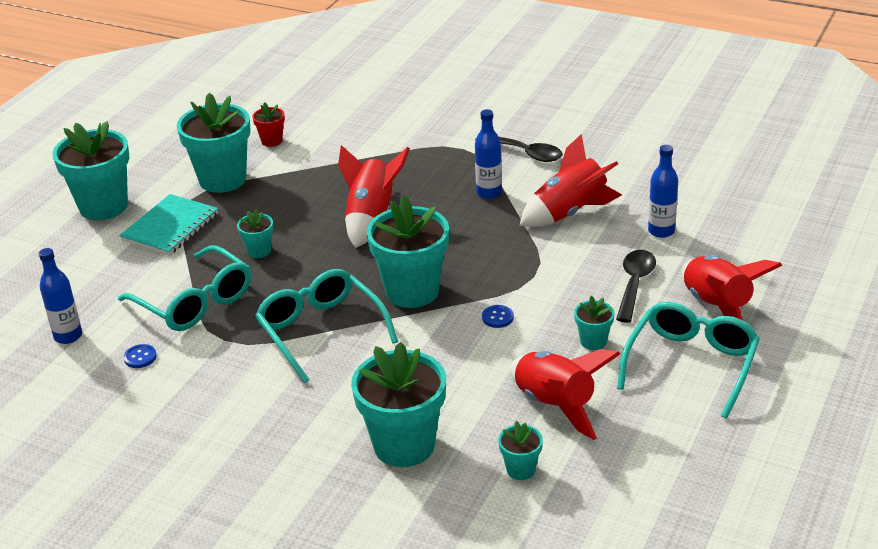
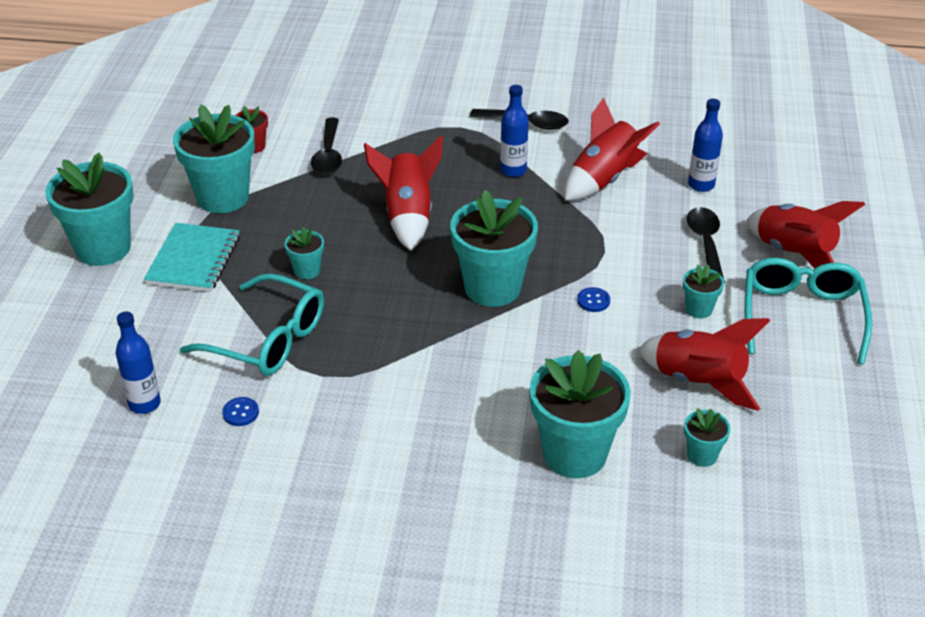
camera: 20 degrees left, 5 degrees up
turquoise glasses [255,269,398,383] -> none
none -> black spoon [311,118,342,175]

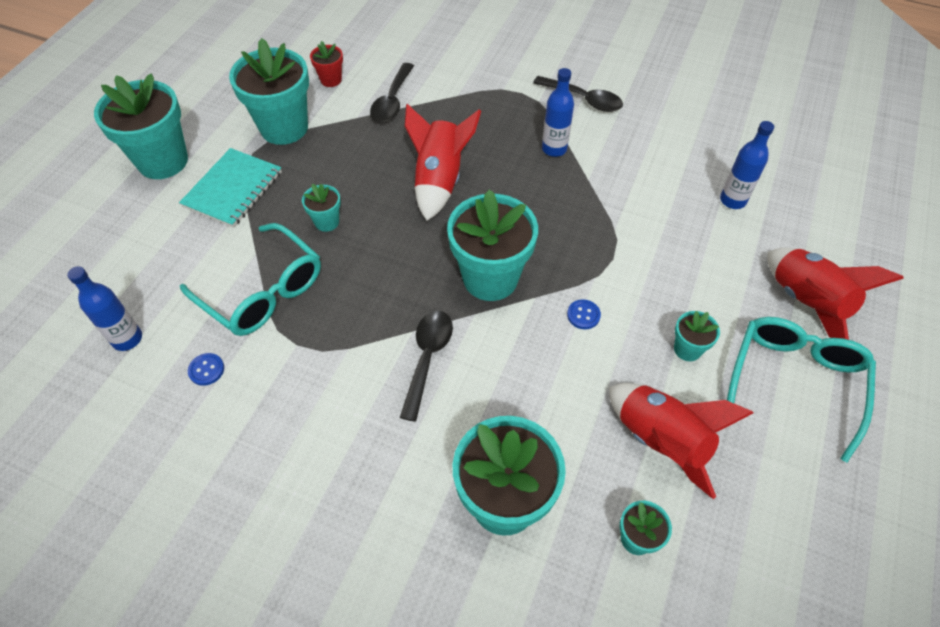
camera: 15 degrees right, 15 degrees up
red rocket [565,97,660,201] -> none
black spoon [687,207,725,283] -> black spoon moved to [400,311,453,422]

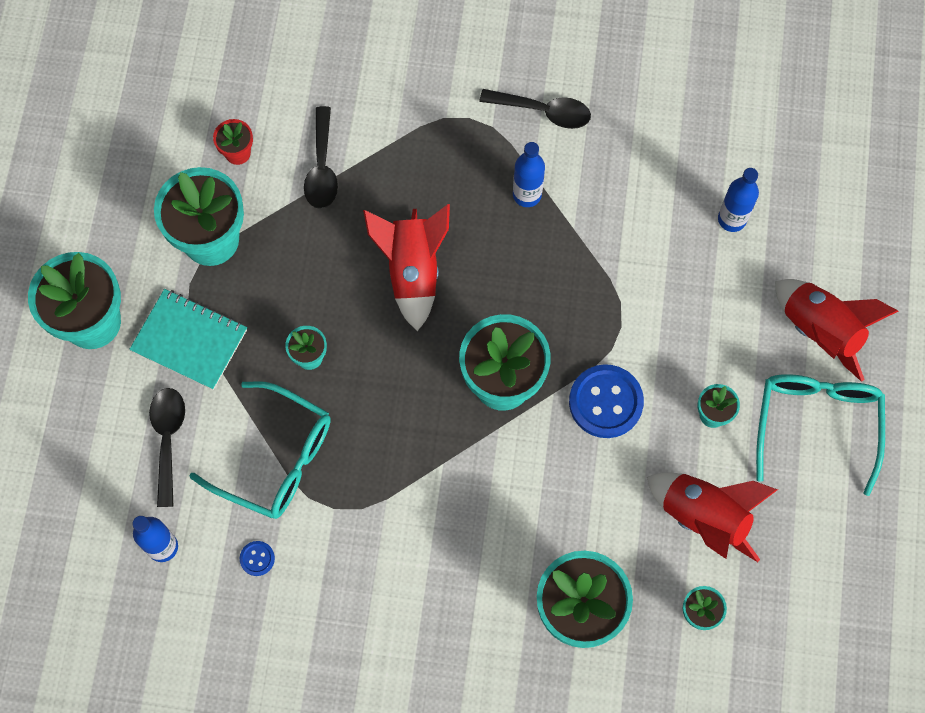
camera: 15 degrees left, 15 degrees up
turquoise notebook [179,148,282,228] -> turquoise notebook turned 75 degrees counterclockwise [129,289,247,390]
black spoon [400,311,453,422] -> black spoon moved to [149,388,185,507]
blue button [567,299,601,329] -> blue button [569,364,644,438], size x2.20

